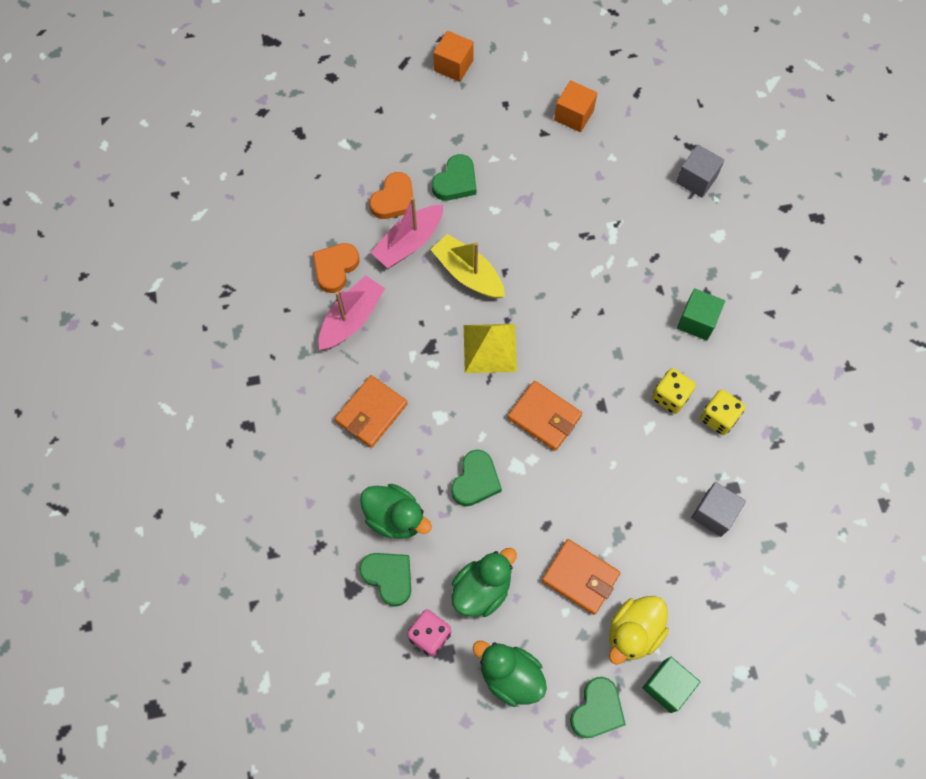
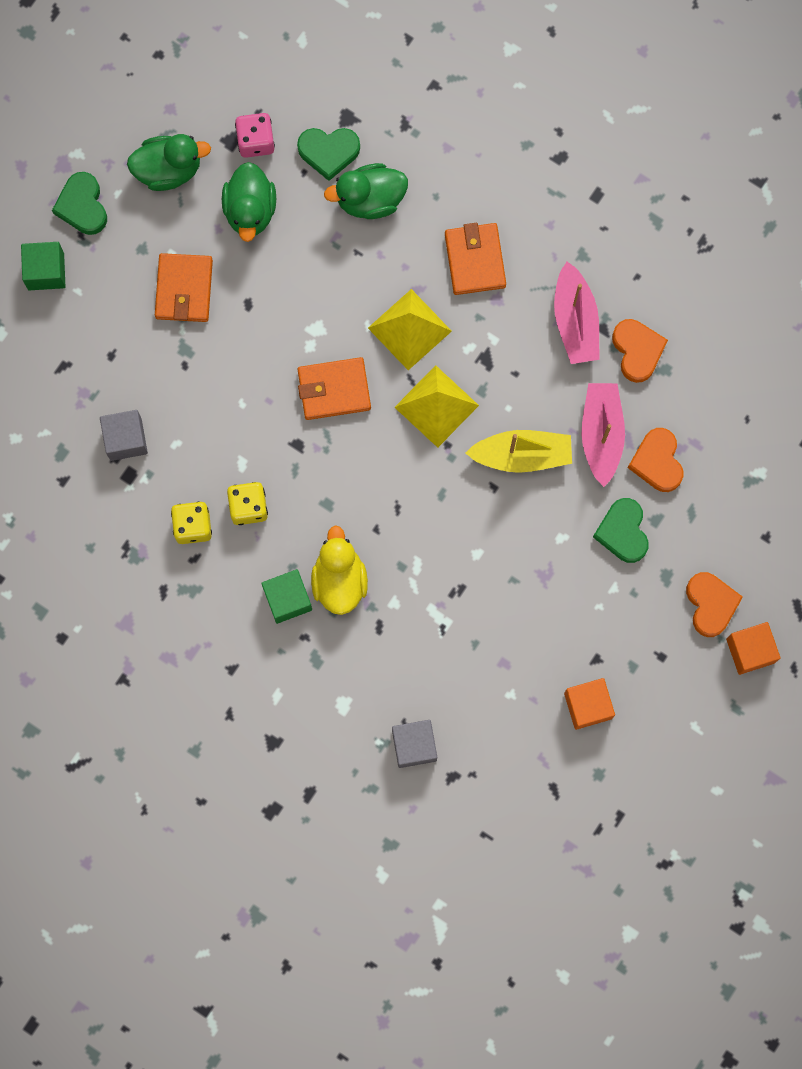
camera: 135 degrees right, 10 degrees up
green heart [451,450,502,506] -> none
orange wallet [542,539,620,615] -> orange wallet turned 75 degrees counterclockwise [155,253,213,322]
yellow duck [609,596,669,665] -> yellow duck moved to [311,525,368,615]
none -> yellow pyramid [368,289,452,370]
none -> orange heart [686,572,743,637]

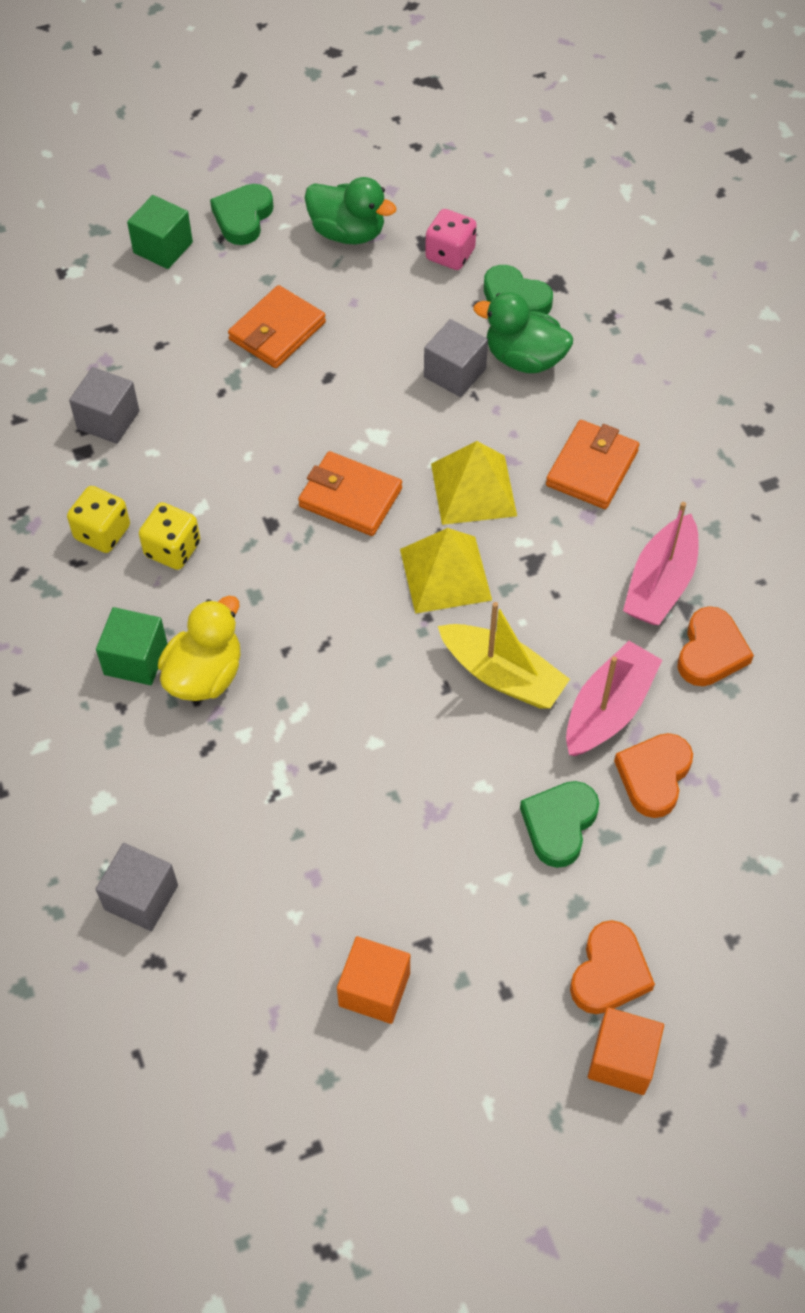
camera: 35 degrees right, 20 degrees down
green duck [222,162,276,242] -> none
none -> grey cube [424,319,488,397]

